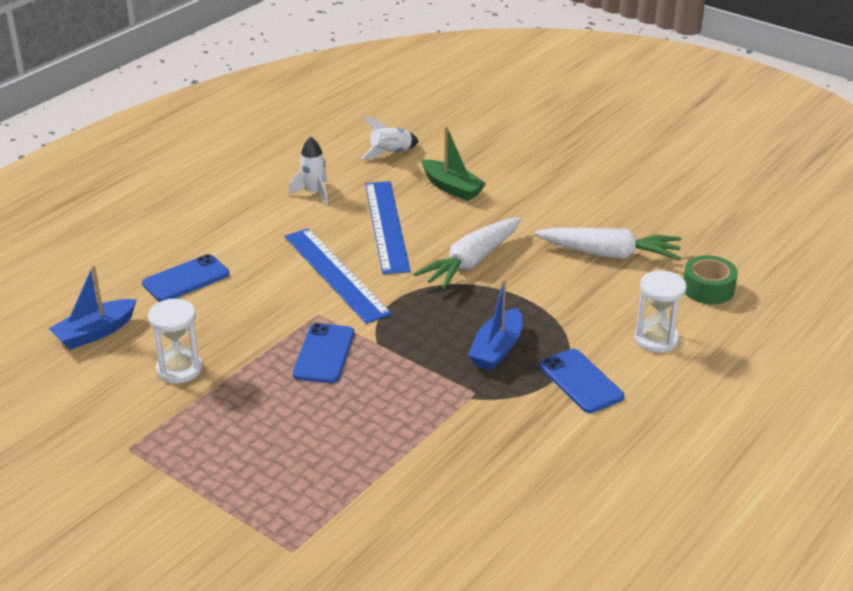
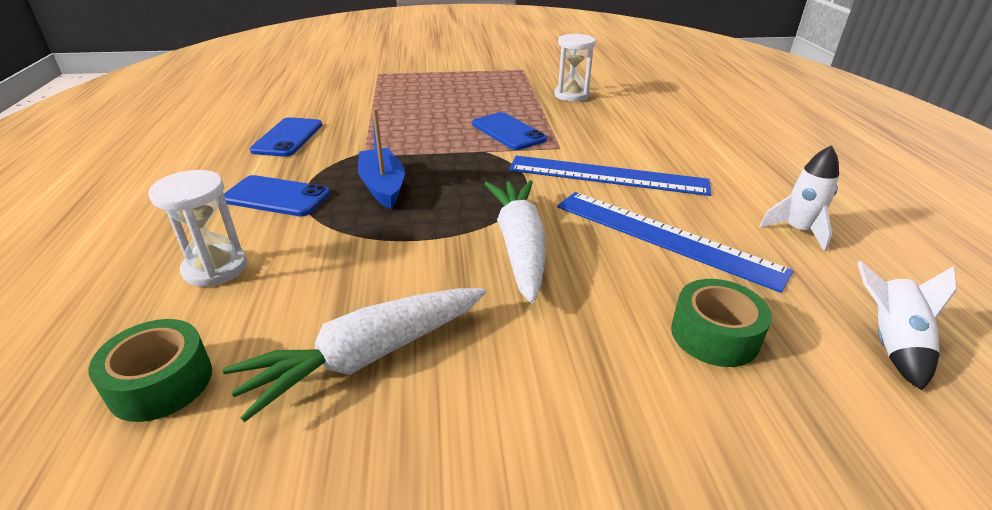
camera: 135 degrees right, 0 degrees up
blue boat [49,265,137,350] -> none
blue phone [142,254,230,302] -> blue phone moved to [249,117,322,157]
green boat [422,126,486,201] -> green tape [671,279,772,367]

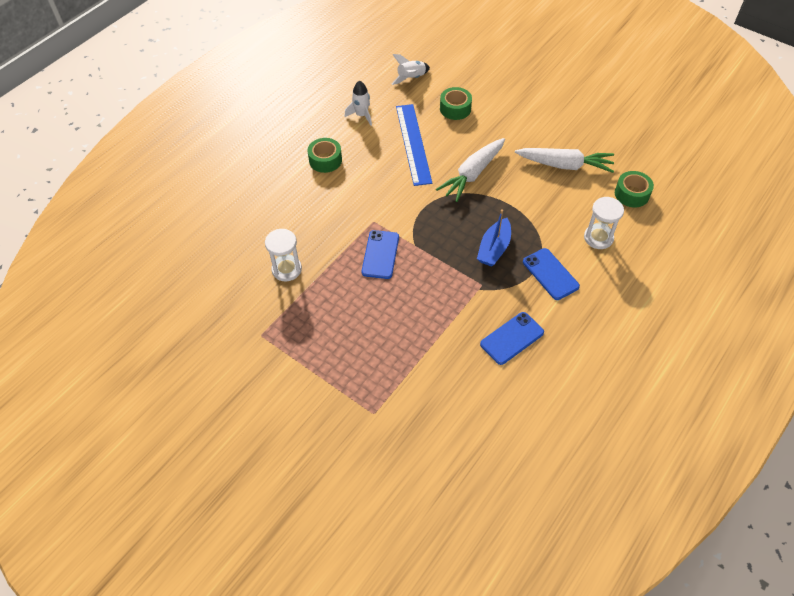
camera: 135 degrees left, 20 degrees up
blue ruler [509,156,711,196] -> none
none -> green tape [308,138,342,173]

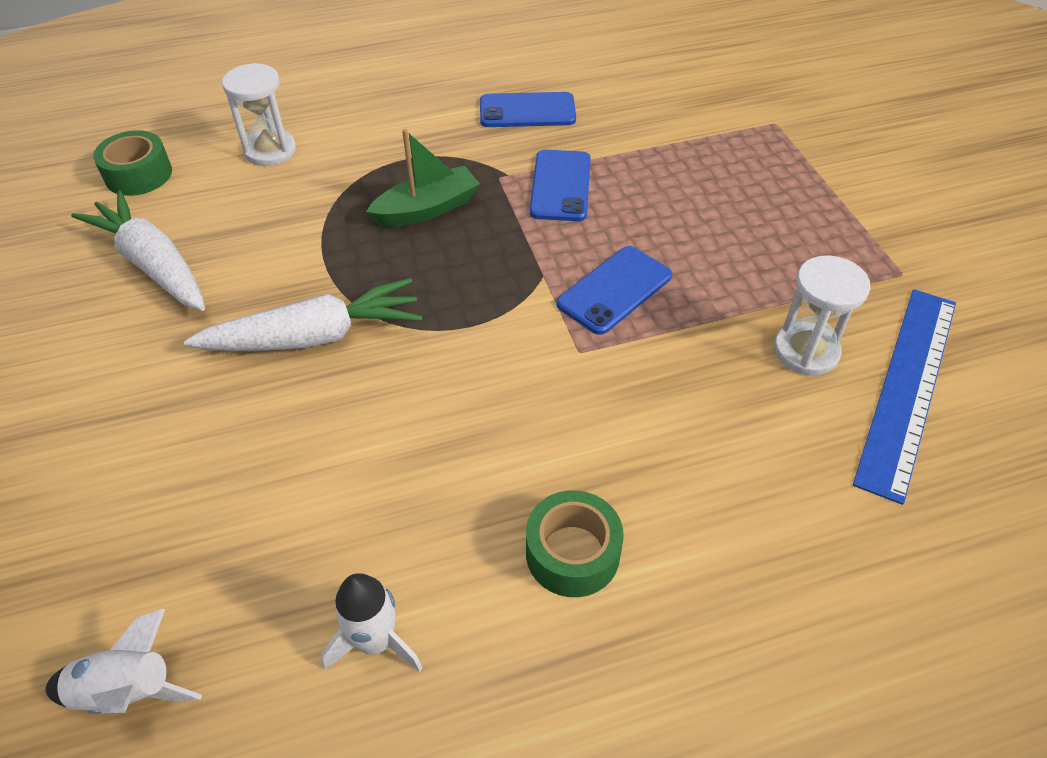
camera: 145 degrees left, 5 degrees down
blue ruler [396,104,432,186] -> blue ruler moved to [853,289,956,505]
green tape [440,87,472,120] -> none
blue boat [477,209,511,267] -> green boat [366,129,480,227]
blue phone [523,248,580,300] -> blue phone moved to [530,150,591,221]

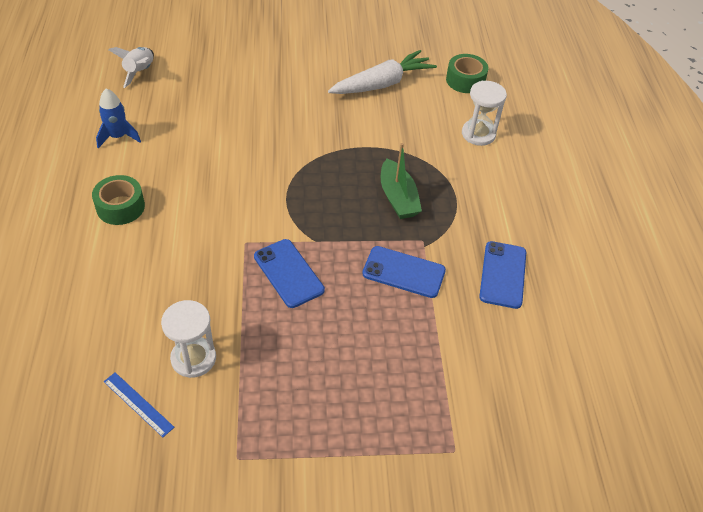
camera: 100 degrees right, 0 degrees up
white carrot [184,278,423,351] -> none
white rocket [321,573,422,672] -> blue rocket [96,88,141,149]
blue ruler [853,289,956,505] -> blue ruler [104,372,175,437], size x0.46

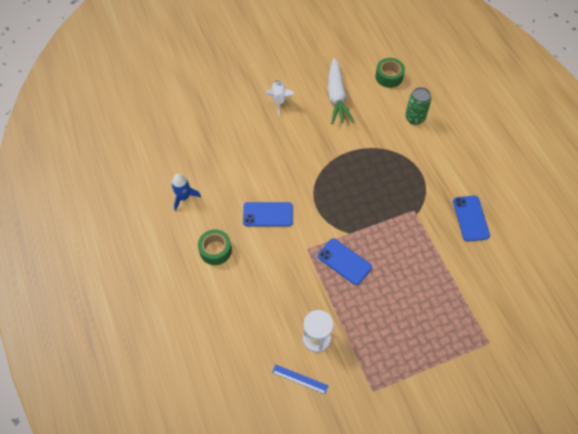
camera: 15 degrees left, 10 degrees up
white rocket [108,47,154,88] -> white rocket moved to [266,81,294,115]
white carrot [328,50,437,94] -> white carrot turned 135 degrees clockwise [328,58,354,124]
blue phone [362,246,446,298] -> blue phone moved to [243,202,293,227]
green boat [381,143,422,219] -> none
white hourglass [462,81,507,146] -> green can [405,87,431,125]

